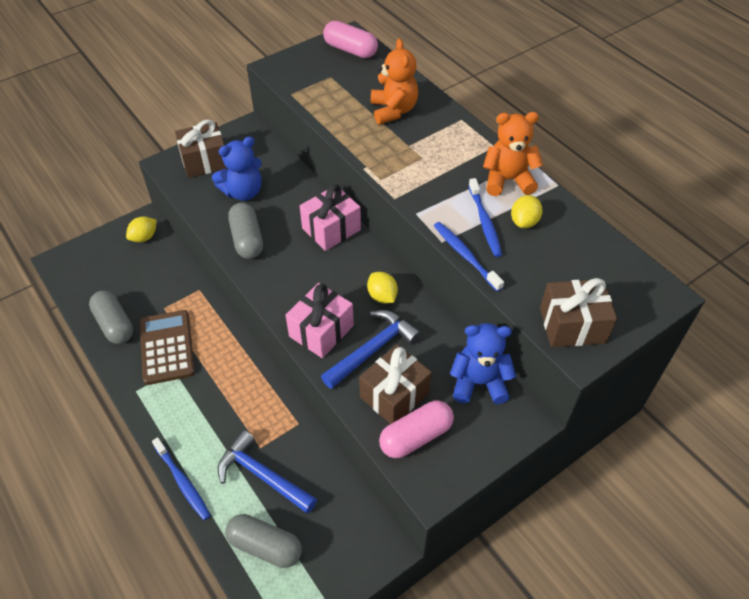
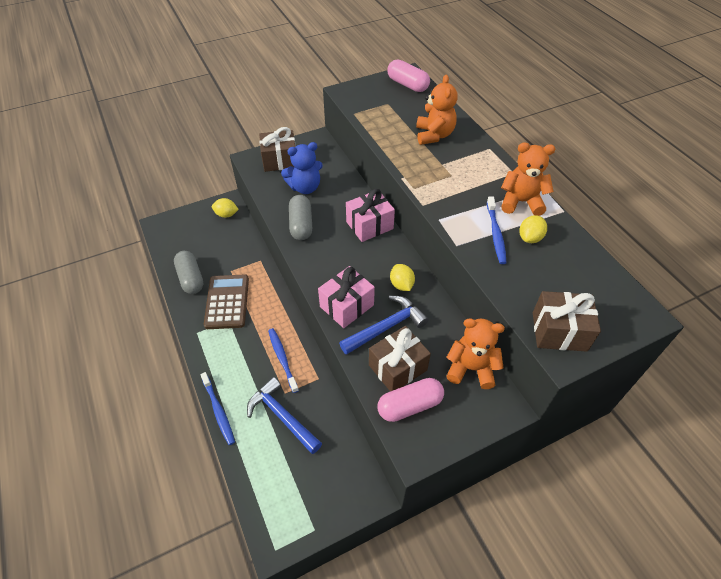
camera: 10 degrees right, 0 degrees up
yellow lemon [126,216,157,242] -> yellow lemon turned 45 degrees clockwise [212,198,239,218]
grey capsule [225,514,302,568] -> none
blue toothbrush [434,222,504,292] -> blue toothbrush moved to [268,328,299,393]
blue teddy bear [450,323,516,404] -> orange teddy bear [446,318,505,389]

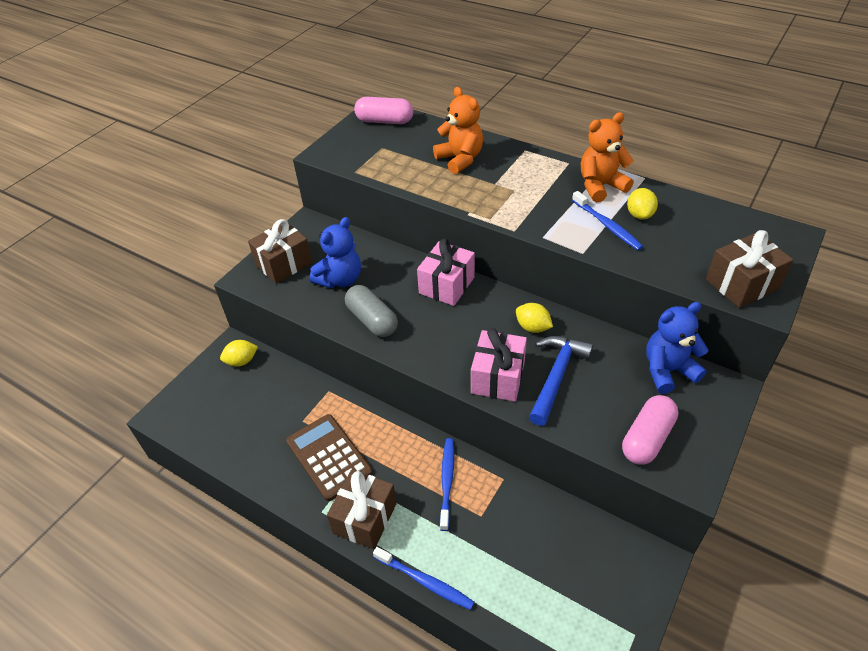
camera: 30 degrees left, 5 degrees down
grey capsule [174,251,203,294] -> none
blue hammer [247,377,322,454] -> none
blue toothbrush [268,328,299,393] -> blue toothbrush turned 60 degrees clockwise [440,438,454,531]
brown gift [369,326,431,391] -> brown gift moved to [327,470,397,549]
orange teddy bear [446,318,505,389] -> blue teddy bear [646,302,709,394]

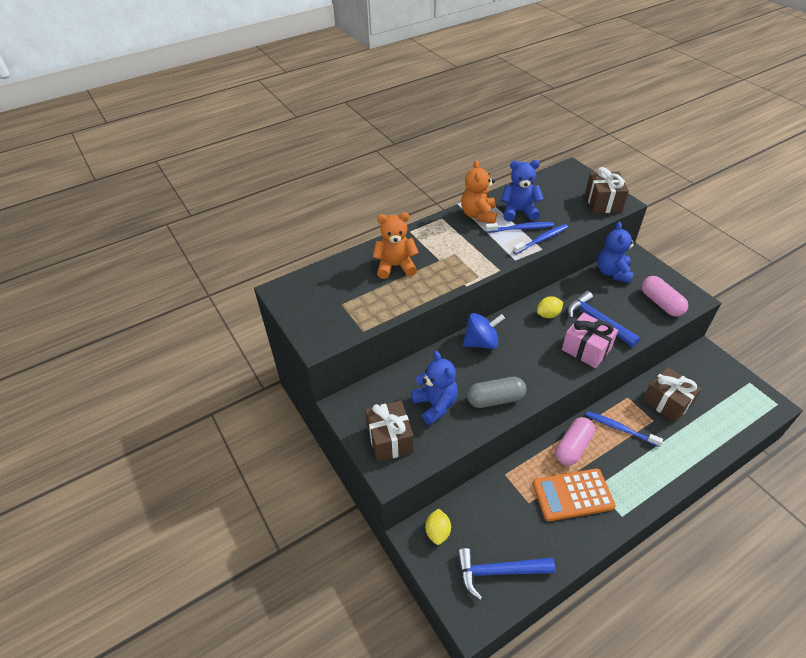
camera: 65 degrees left, 0 degrees up
brown calculator [286,414,372,501] -> orange calculator [533,468,616,521]
brown gift [327,470,397,549] -> brown gift moved to [643,367,701,423]
pink capsule [354,97,413,124] -> pink capsule moved to [555,417,595,465]
blue toothbrush [373,547,474,610] -> blue toothbrush moved to [513,224,568,254]
pink gift [417,239,475,306] -> blue spinning top [462,313,505,349]
yellow lemon [627,188,658,220] -> blue teddy bear [501,160,544,222]
none -> blue hammer [457,548,555,600]

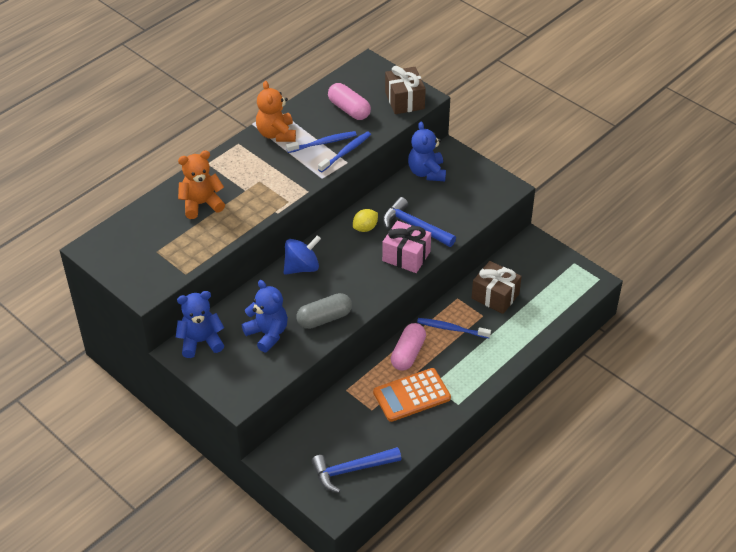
camera: 15 degrees left, 0 degrees up
brown gift [365,401,414,462] -> none
yellow lemon [425,508,451,545] -> none
blue teddy bear [501,160,544,222] -> blue teddy bear moved to [176,291,225,358]
pink capsule [642,276,688,317] -> pink capsule moved to [328,83,371,120]

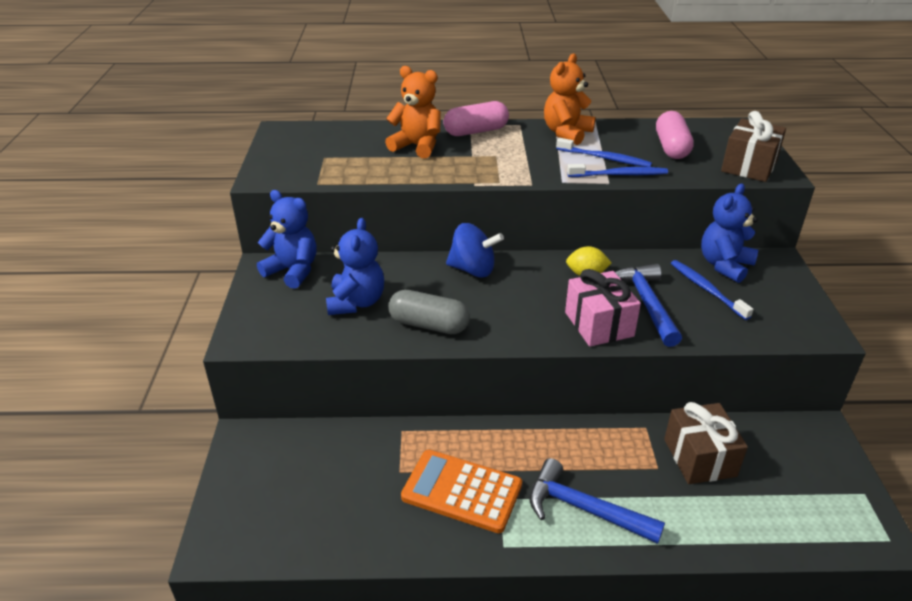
camera: 45 degrees right, 10 degrees down
blue hammer [312,447,401,493] -> blue hammer moved to [529,458,665,544]
pink capsule [391,323,426,370] -> pink capsule moved to [443,101,509,136]
blue toothbrush [417,318,491,338] -> blue toothbrush moved to [671,260,754,320]

